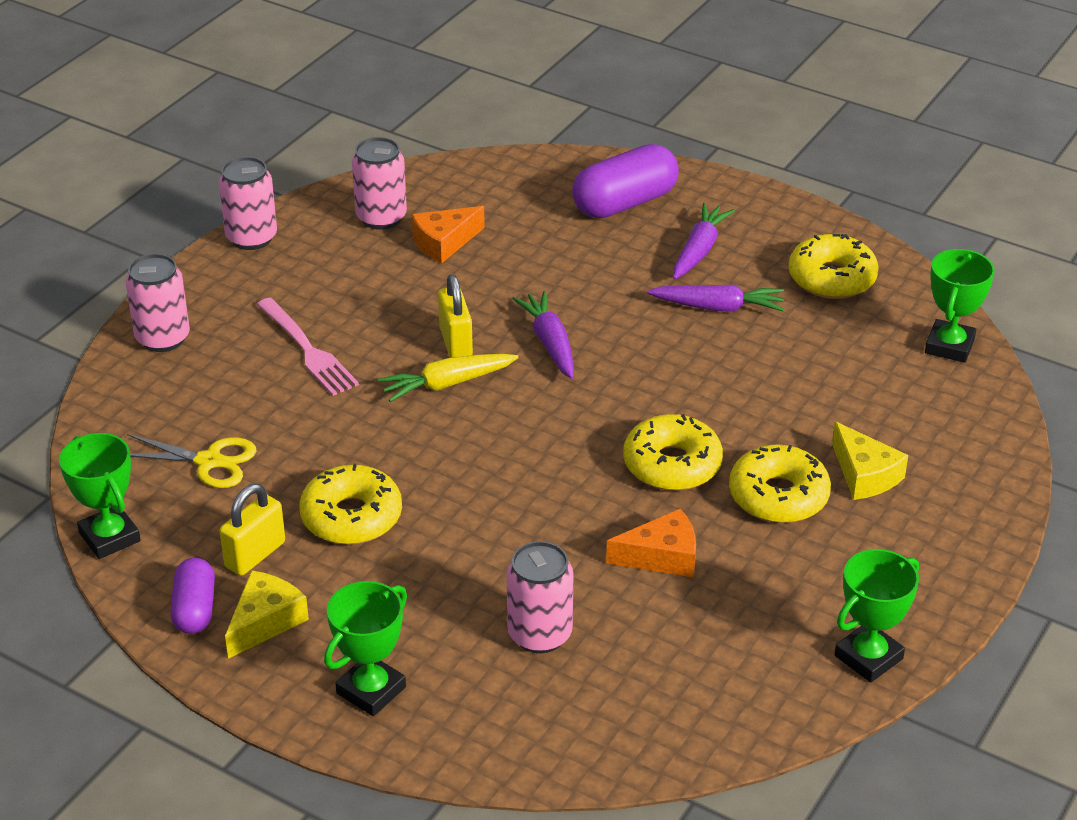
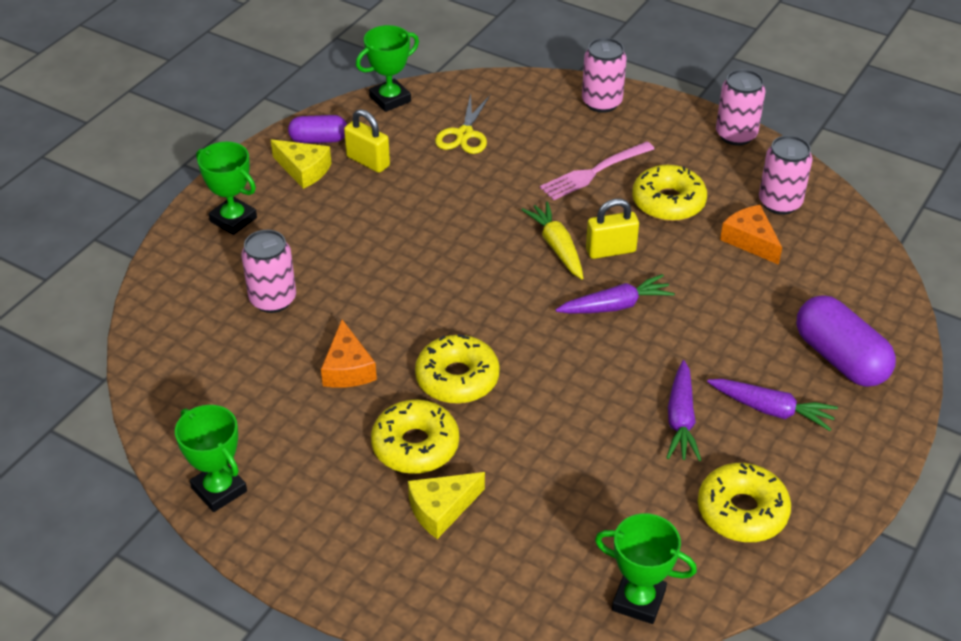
camera: 90 degrees right, 5 degrees up
yellow donut [299,464,402,545] -> yellow donut moved to [632,165,707,221]

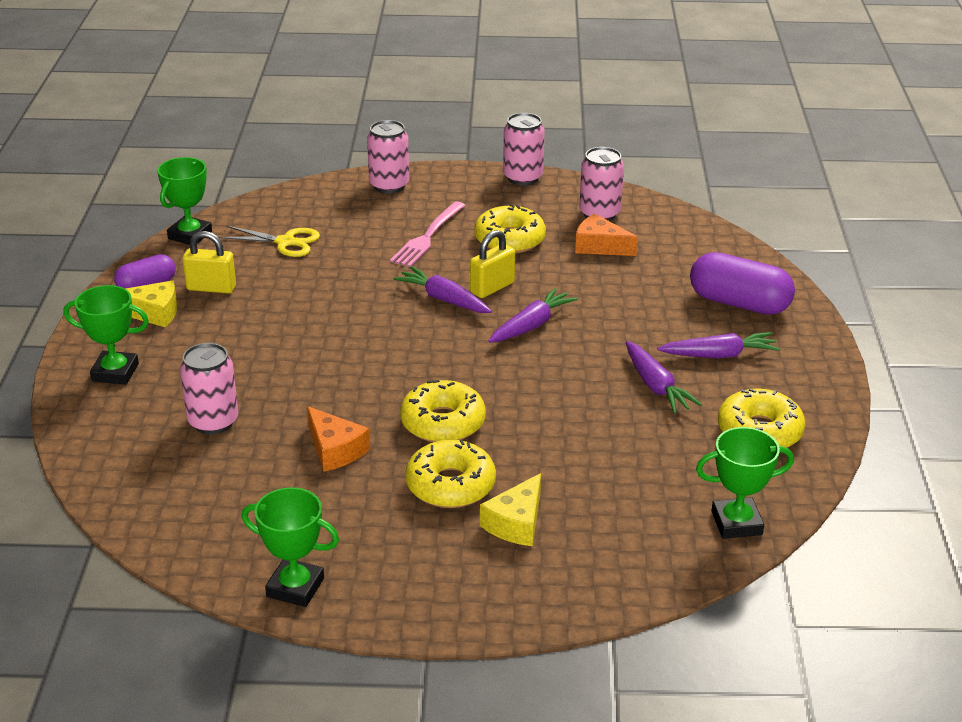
camera: 30 degrees left, 10 degrees down
yellow scissors [435,94,490,154] -> yellow scissors turned 60 degrees counterclockwise [218,226,320,257]
yellow carrot [522,202,583,279] -> purple carrot [393,266,492,313]

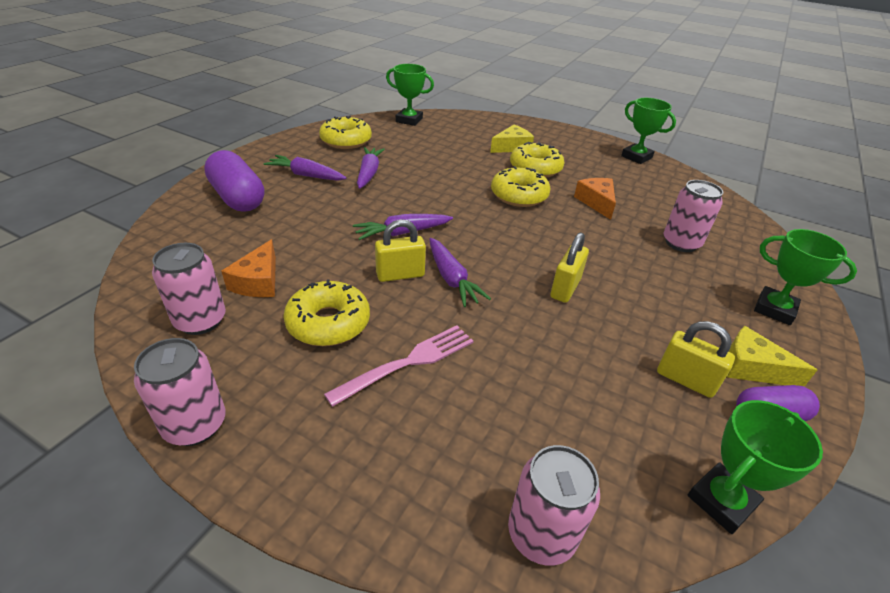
camera: 155 degrees left, 5 degrees up
yellow scissors [218,226,320,257] -> none
pink can [367,120,409,194] -> pink can moved to [508,445,600,566]
orange cheese [575,213,638,256] -> orange cheese turned 45 degrees clockwise [221,239,276,297]
none -> yellow padlock [550,232,589,303]

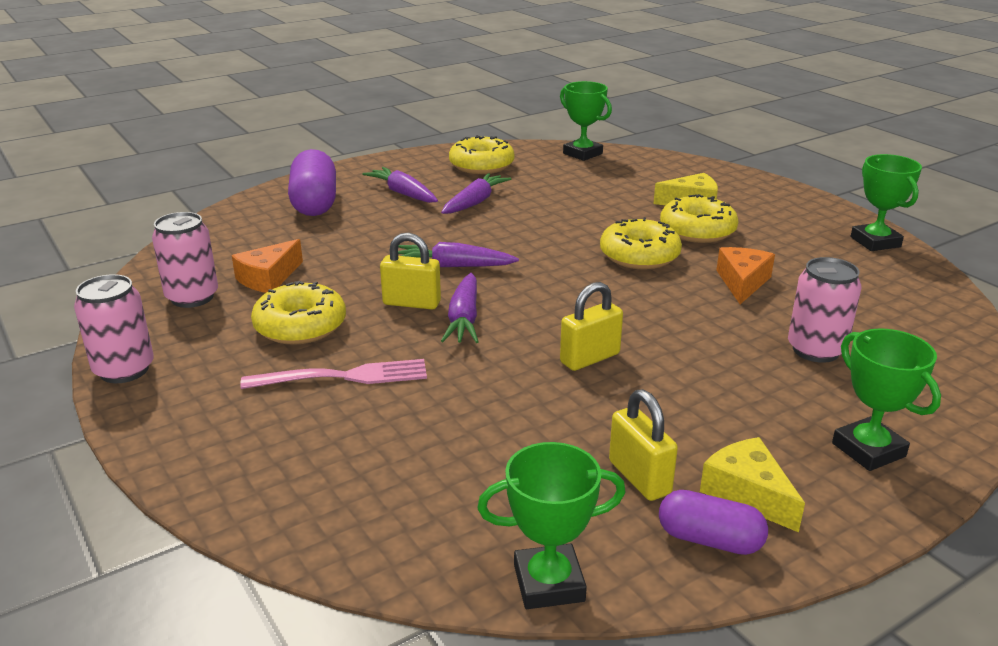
camera: 30 degrees right, 10 degrees down
pink can [508,445,600,566] -> none

